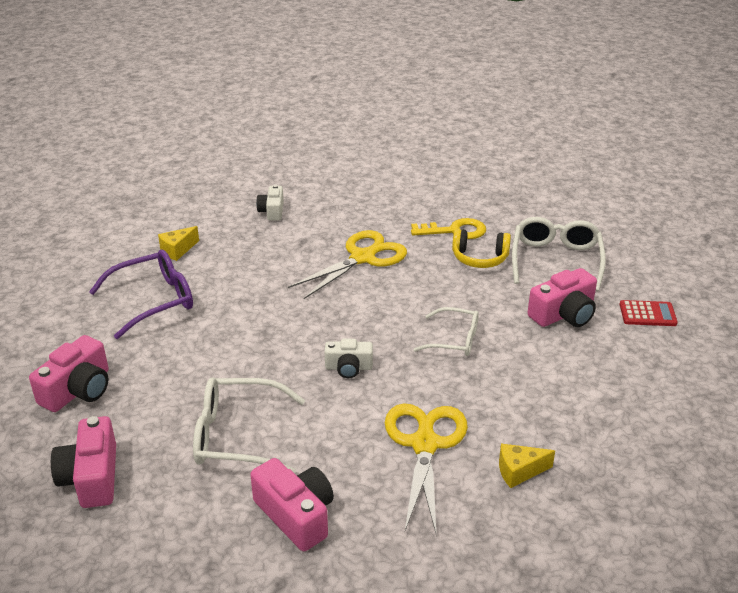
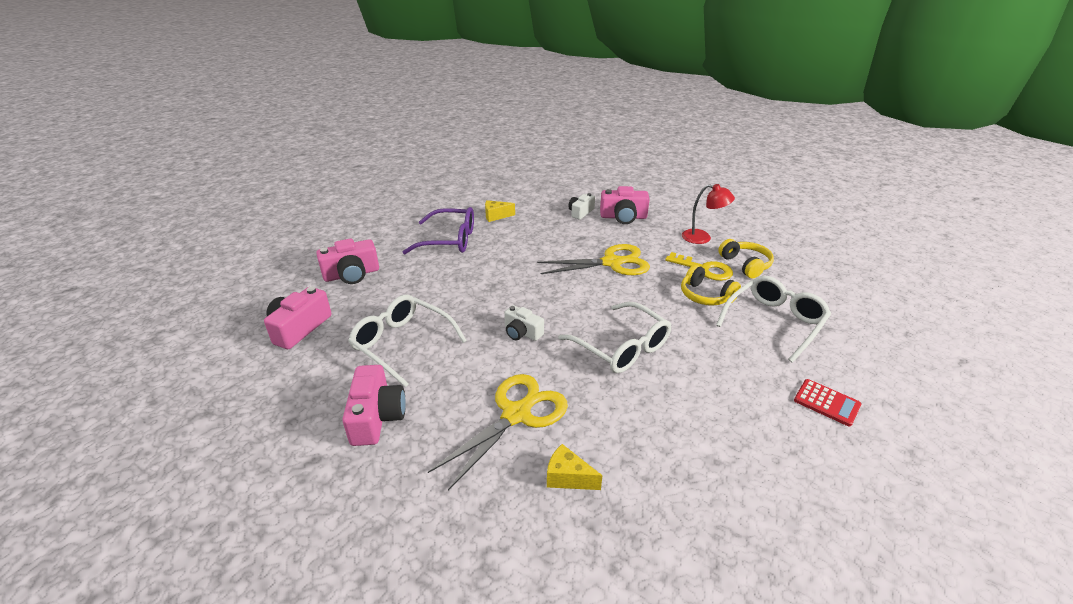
camera: 35 degrees right, 0 degrees up
white glasses [414,307,479,356] -> white glasses [558,302,672,373], size x1.56
pink camera [528,268,597,327] -> pink camera moved to [600,186,650,224]
none -> red lamp [682,184,735,244]
none -> yellow headphones [718,239,774,278]

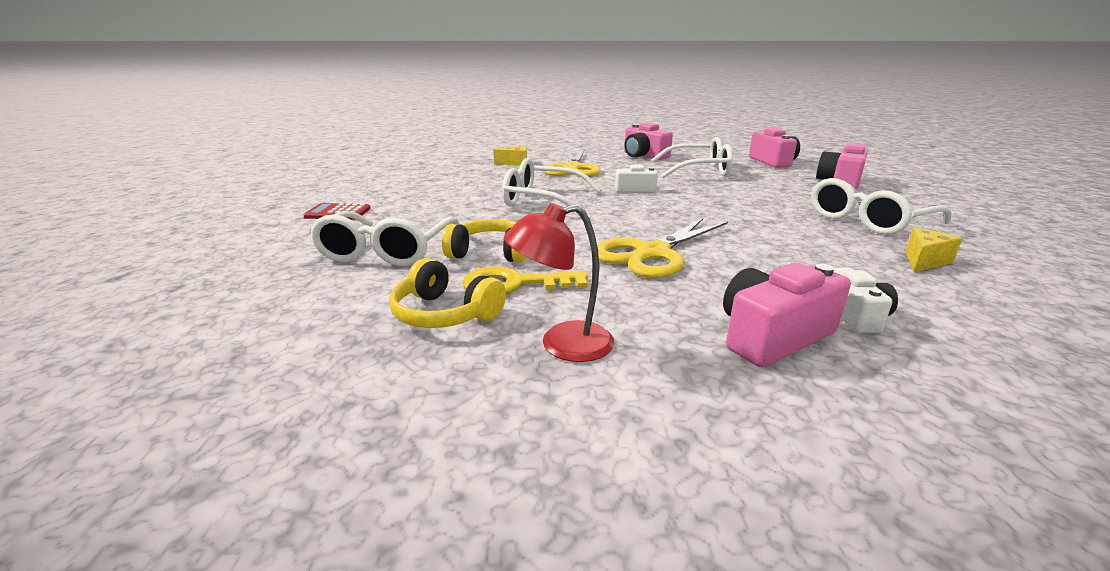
camera: 145 degrees right, 10 degrees down
purple glasses [403,207,474,254] -> white glasses [811,178,951,235]

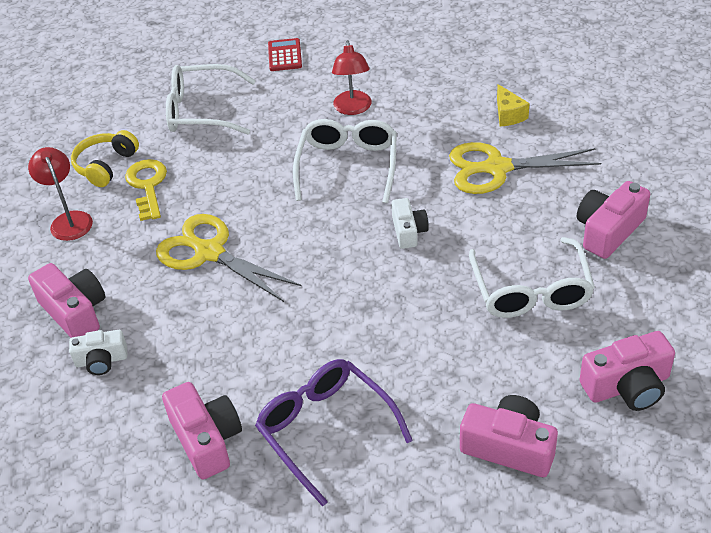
camera: 85 degrees right, 20 degrees up
yellow headphones [442,219,526,263] -> none
white glasses [811,178,951,235] -> purple glasses [255,359,413,506]
yellow cheese [906,228,962,272] -> pink camera [162,382,242,479]
none -> red lamp [332,40,372,115]

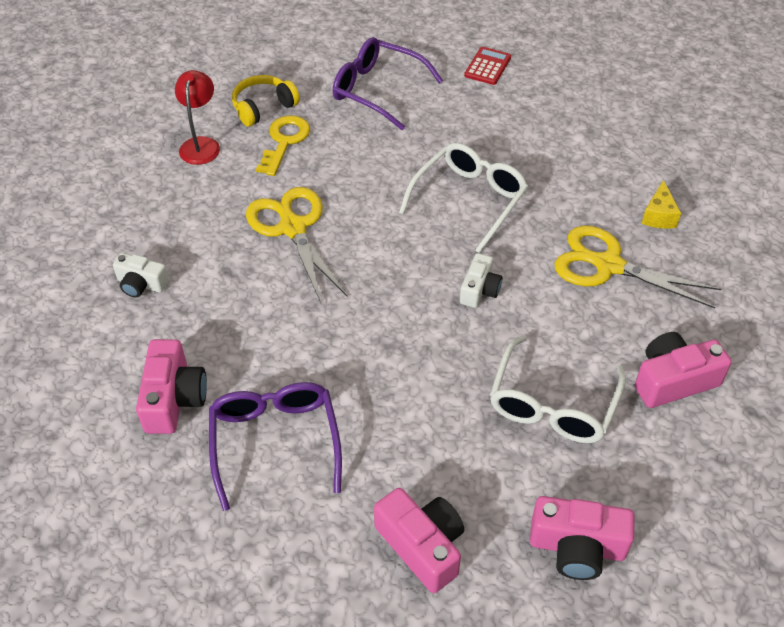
camera: 25 degrees right, 5 degrees up
pink camera [28,263,105,338] -> none
white glasses [166,64,256,135] -> purple glasses [333,37,443,130]
red lamp [332,40,372,115] -> none

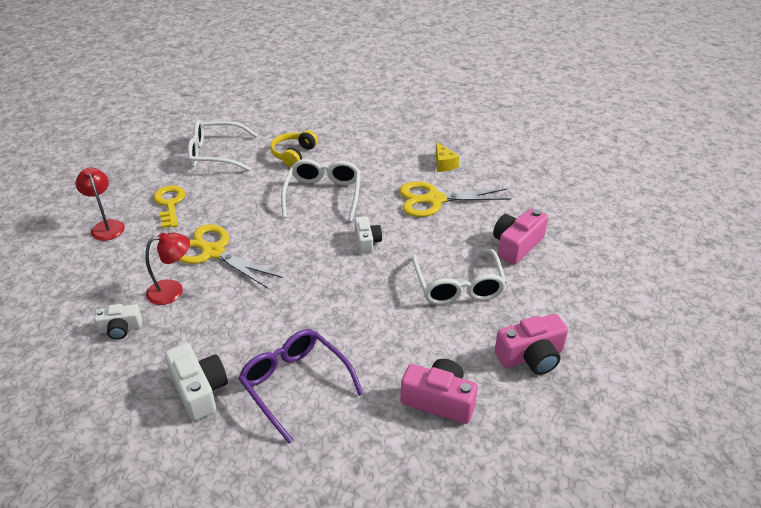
camera: 30 degrees left, 10 degrees down
pink camera [136,339,207,434] -> white camera [165,343,228,421]
yellow headphones [232,75,300,127] -> yellow headphones moved to [270,130,318,167]
purple glasses [333,37,443,130] -> white glasses [188,120,258,171]
red calculator [464,47,511,85] -> none
none -> red lamp [145,232,190,305]

